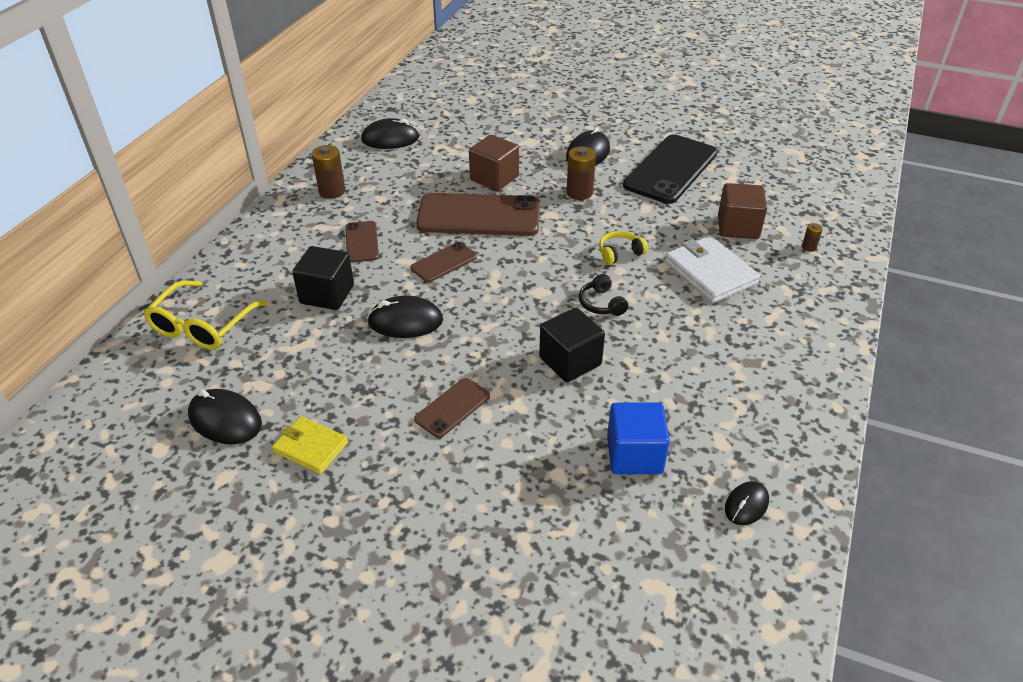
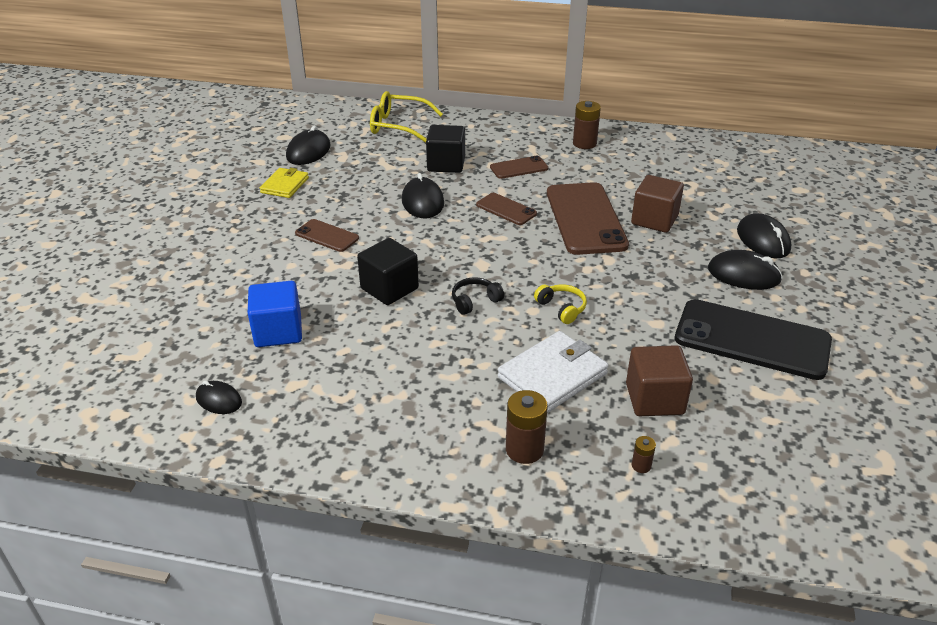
camera: 80 degrees right, 5 degrees down
black mouse [361,118,420,149] -> black mouse moved to [737,213,791,258]
brown battery [566,146,596,200] -> brown battery moved to [506,390,548,464]

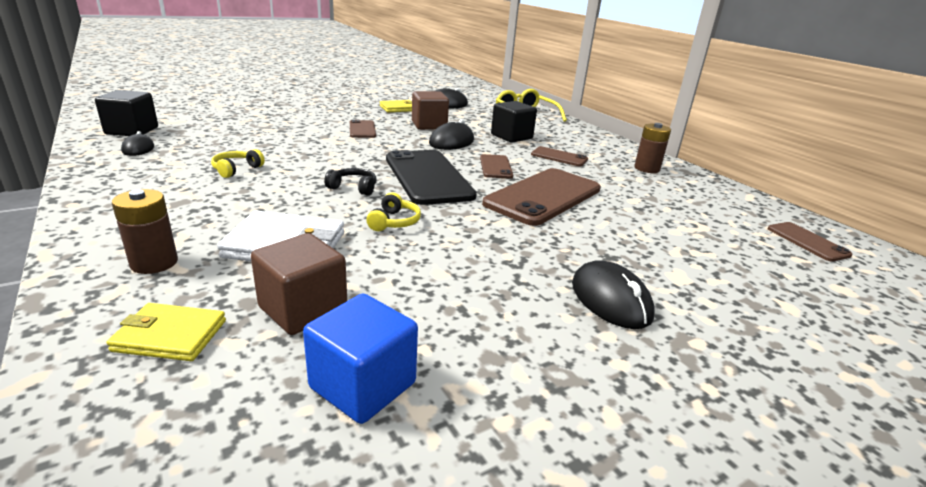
camera: 45 degrees right, 10 degrees down
blue cube [248,281,302,347] -> blue cube moved to [303,294,418,424]
black cube [357,238,419,305] -> black cube moved to [95,90,158,136]
brown cube [631,175,684,233] -> brown cube moved to [412,91,449,130]
brown battery [632,436,656,473] -> yellow wallet [106,303,226,361]
black phone [675,299,832,380] -> black phone moved to [386,150,477,205]
black mouse [737,213,791,258] -> none
none -> yellow headphones [211,149,265,178]
none -> brown phone [767,222,853,262]

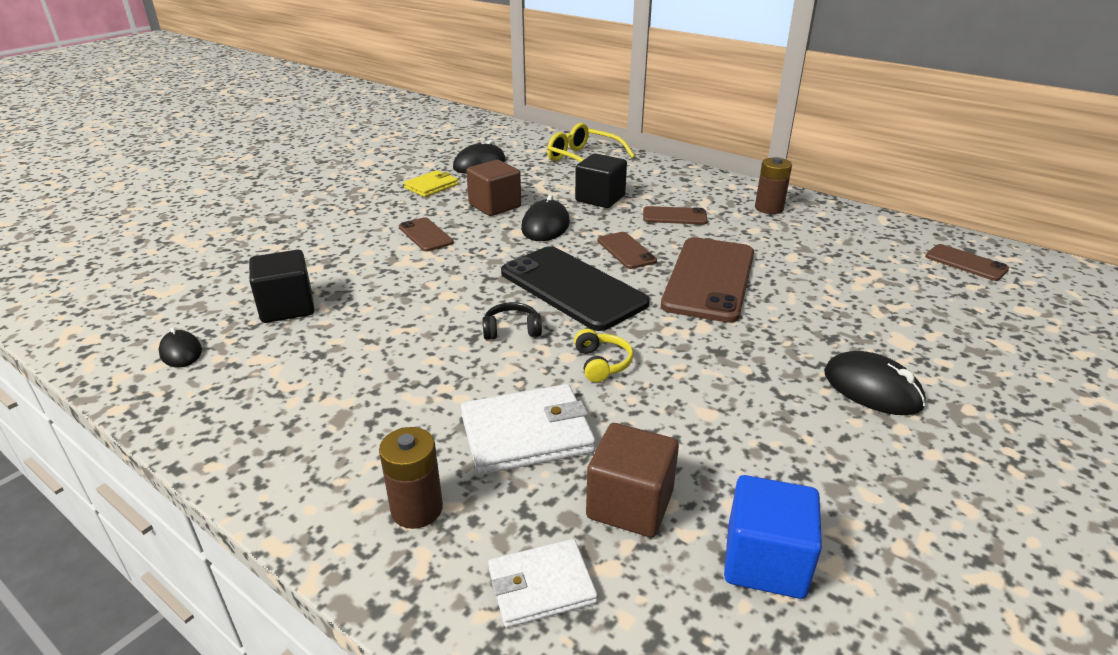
camera: 20 degrees left, 5 degrees up
black cube [95,90,158,136] -> black cube moved to [249,250,314,323]
yellow wallet [106,303,226,361] -> white wallet [488,539,598,628]
yellow headphones [211,149,265,178] -> none

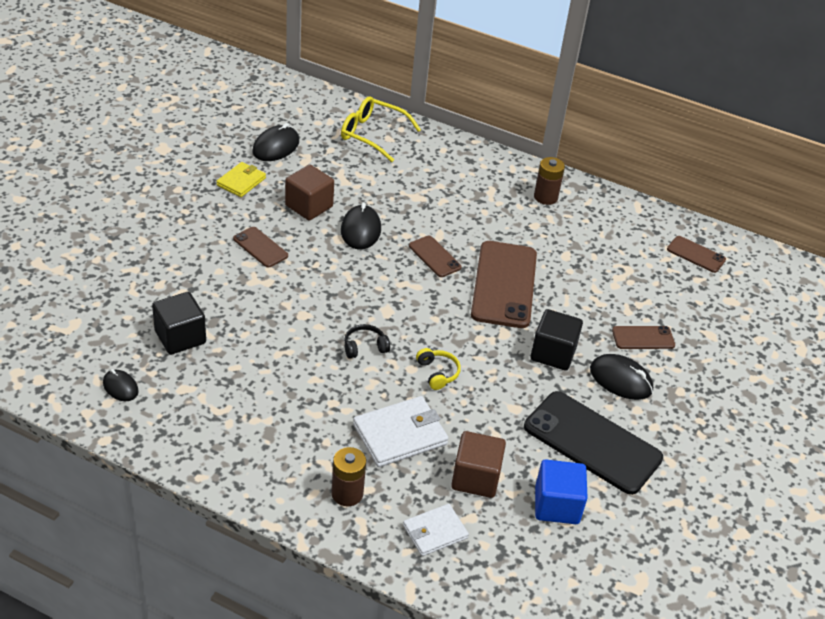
camera: 15 degrees left, 10 degrees up
black phone [501,246,650,331] -> black phone moved to [524,391,663,495]
black cube [575,153,627,208] -> black cube moved to [530,309,583,371]
brown phone [643,206,708,224] -> brown phone moved to [612,326,675,349]

